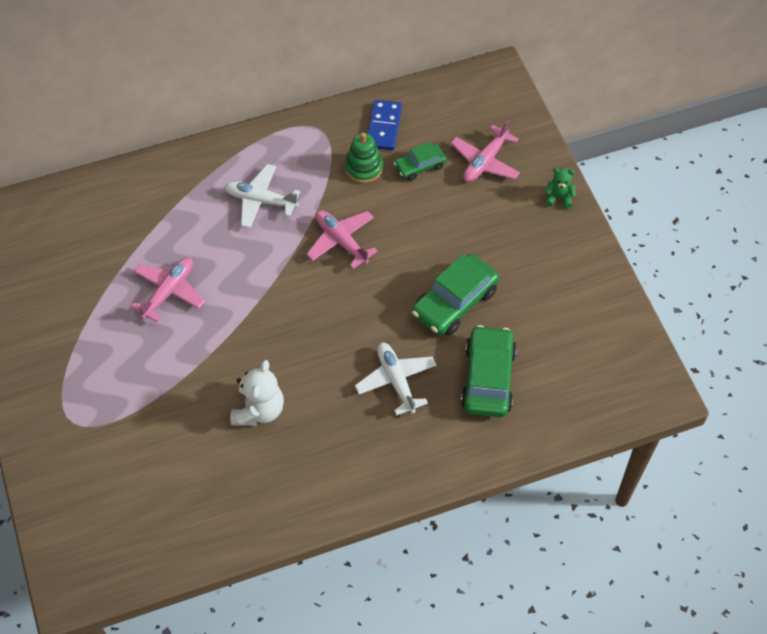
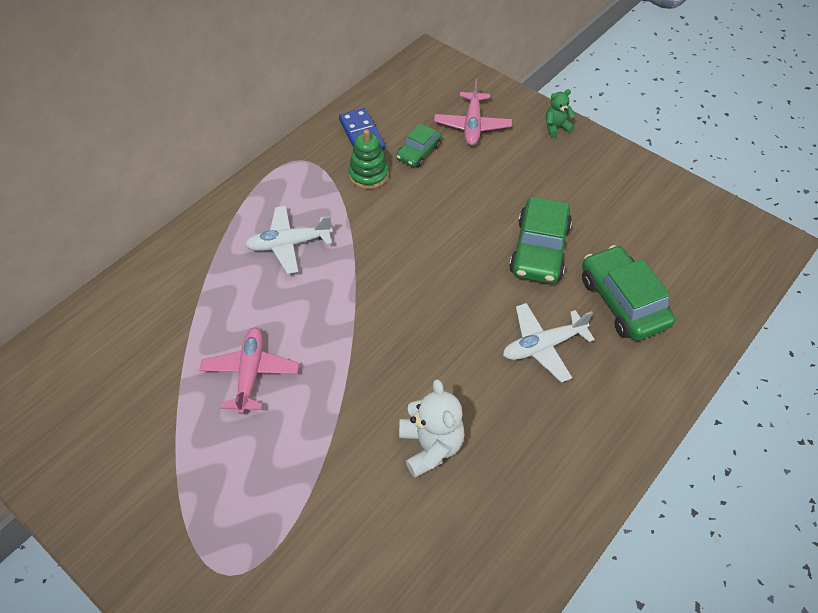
camera: 30 degrees left, 5 degrees down
pink plane [306,210,378,269] -> none
white plane [355,342,437,415] -> white plane turned 60 degrees counterclockwise [503,303,595,383]

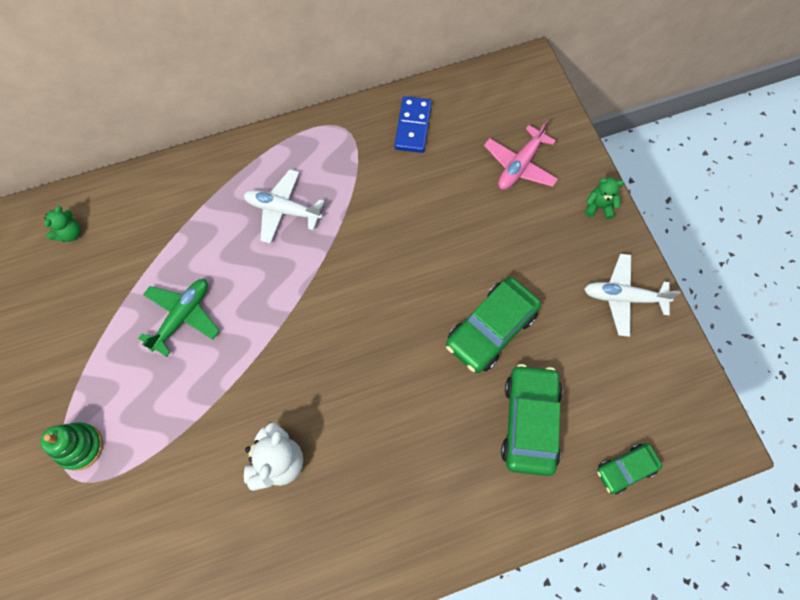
camera: 30 degrees right, 15 degrees up
pink plane [199,327,299,414] -> green plane [138,279,219,357]
green stacking toy [348,129,389,189] -> green stacking toy moved to [40,422,103,471]
green car [396,123,441,167] -> green car moved to [597,443,663,494]
white plane [503,303,595,383] -> white plane moved to [584,254,681,337]
none -> green teddy bear [44,206,81,242]

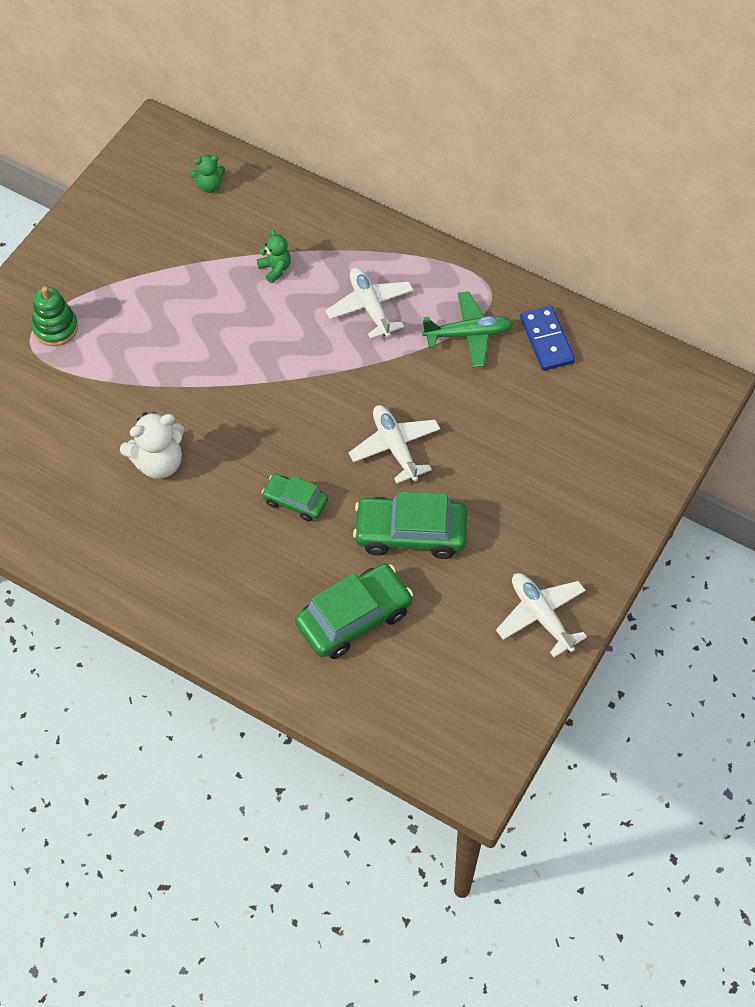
camera: 50 degrees right, 10 degrees down
green plane [138,279,219,357] -> green plane moved to [422,292,513,368]
blue domino [394,96,432,153] -> blue domino turned 75 degrees counterclockwise [520,306,575,371]
pink plane [484,120,558,190] -> none
green teddy bear [585,177,624,219] -> green teddy bear moved to [257,229,291,283]
green car [597,443,663,494] -> green car moved to [261,474,328,521]
none -> white plane [349,405,440,483]

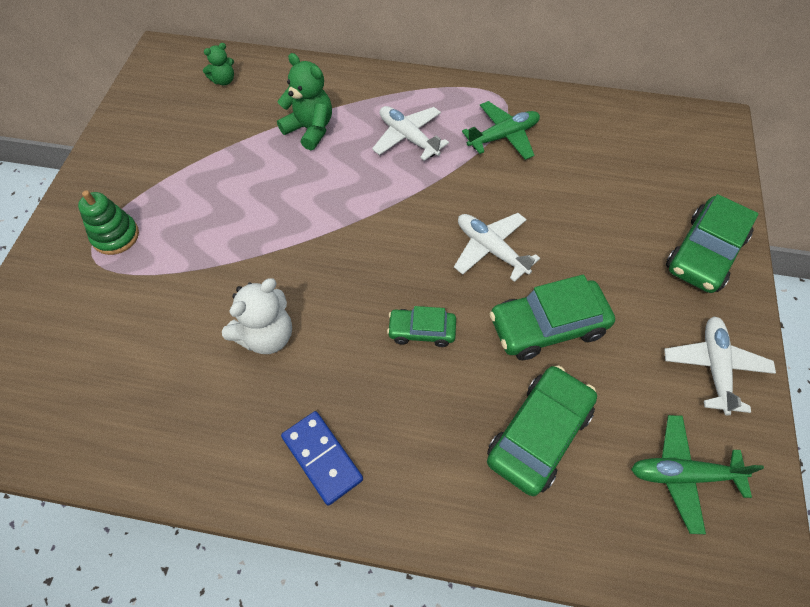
camera: 20 degrees left, 0 degrees up
green teddy bear [257,229,291,283] -> green teddy bear [277,53,332,150], size x1.70
white plane [496,573,587,657] -> white plane turned 60 degrees clockwise [664,317,776,416]
blue domino [520,306,575,371] -> blue domino moved to [281,411,363,506]
none -> green plane [631,415,764,534]
none -> green car [666,194,759,293]

